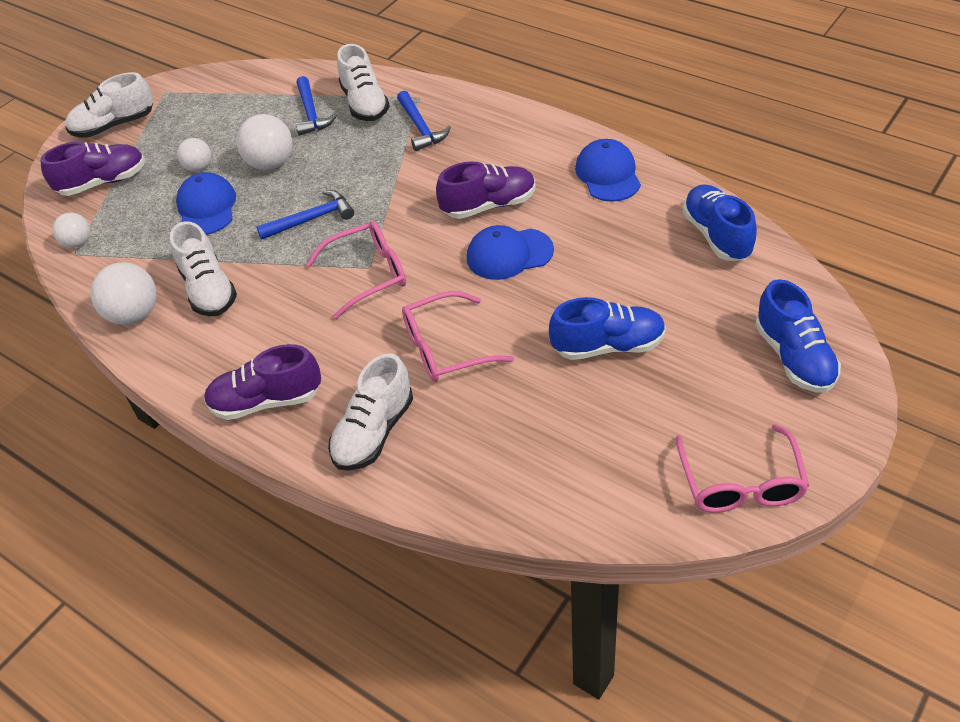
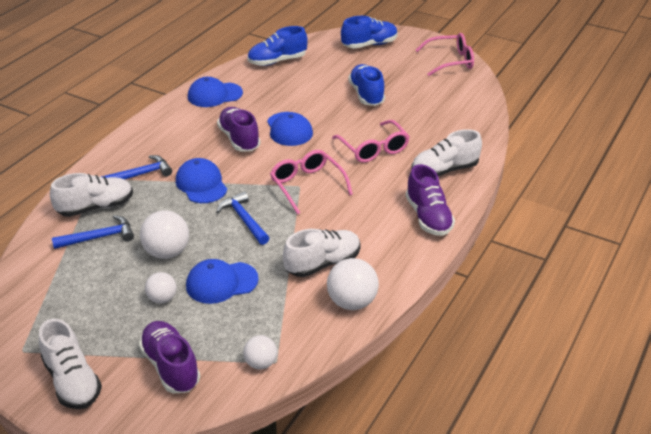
camera: 100 degrees left, 10 degrees down
white shoe [328,353,413,471] -> white shoe turned 135 degrees clockwise [411,129,482,177]
none -> blue cap [176,158,227,203]

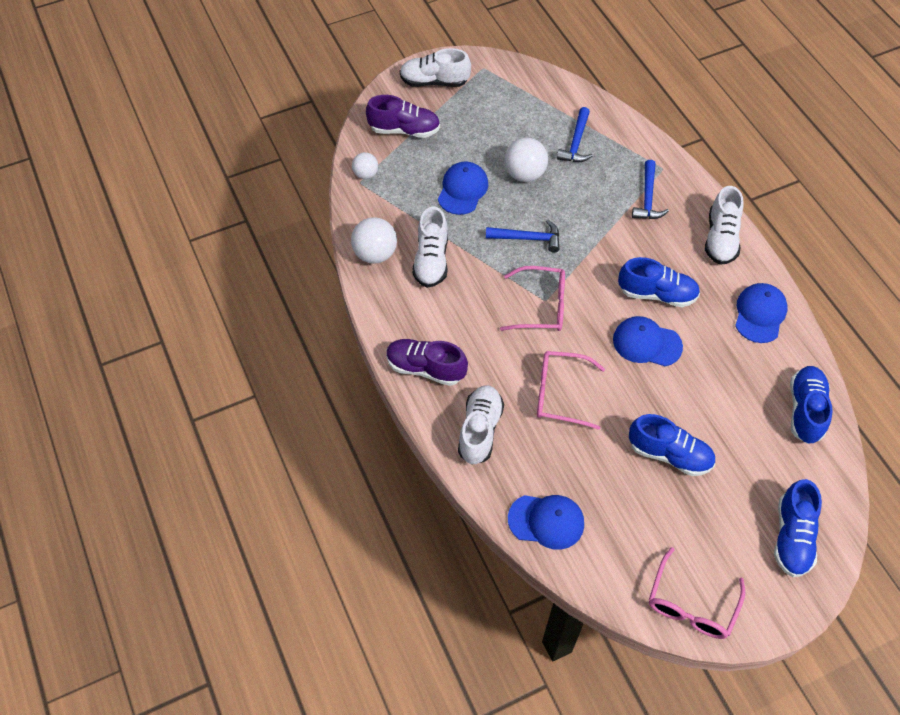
camera: 125 degrees right, 20 degrees up
white shoe [50,173,133,217] -> white shoe moved to [705,186,744,265]
white ball [145,272,177,304] -> none
blue cap [176,158,227,203] -> blue cap moved to [508,495,584,550]
purple shoe [217,107,260,151] -> blue shoe [618,257,700,307]

